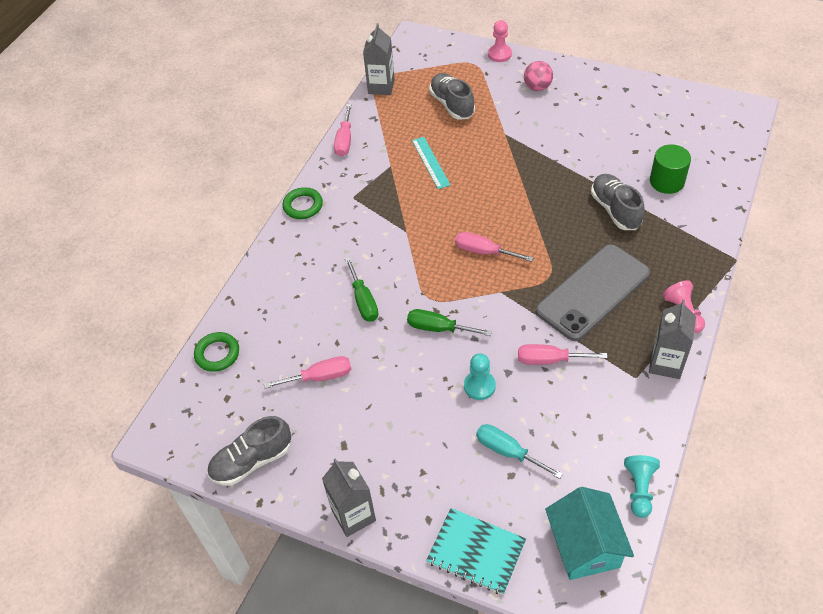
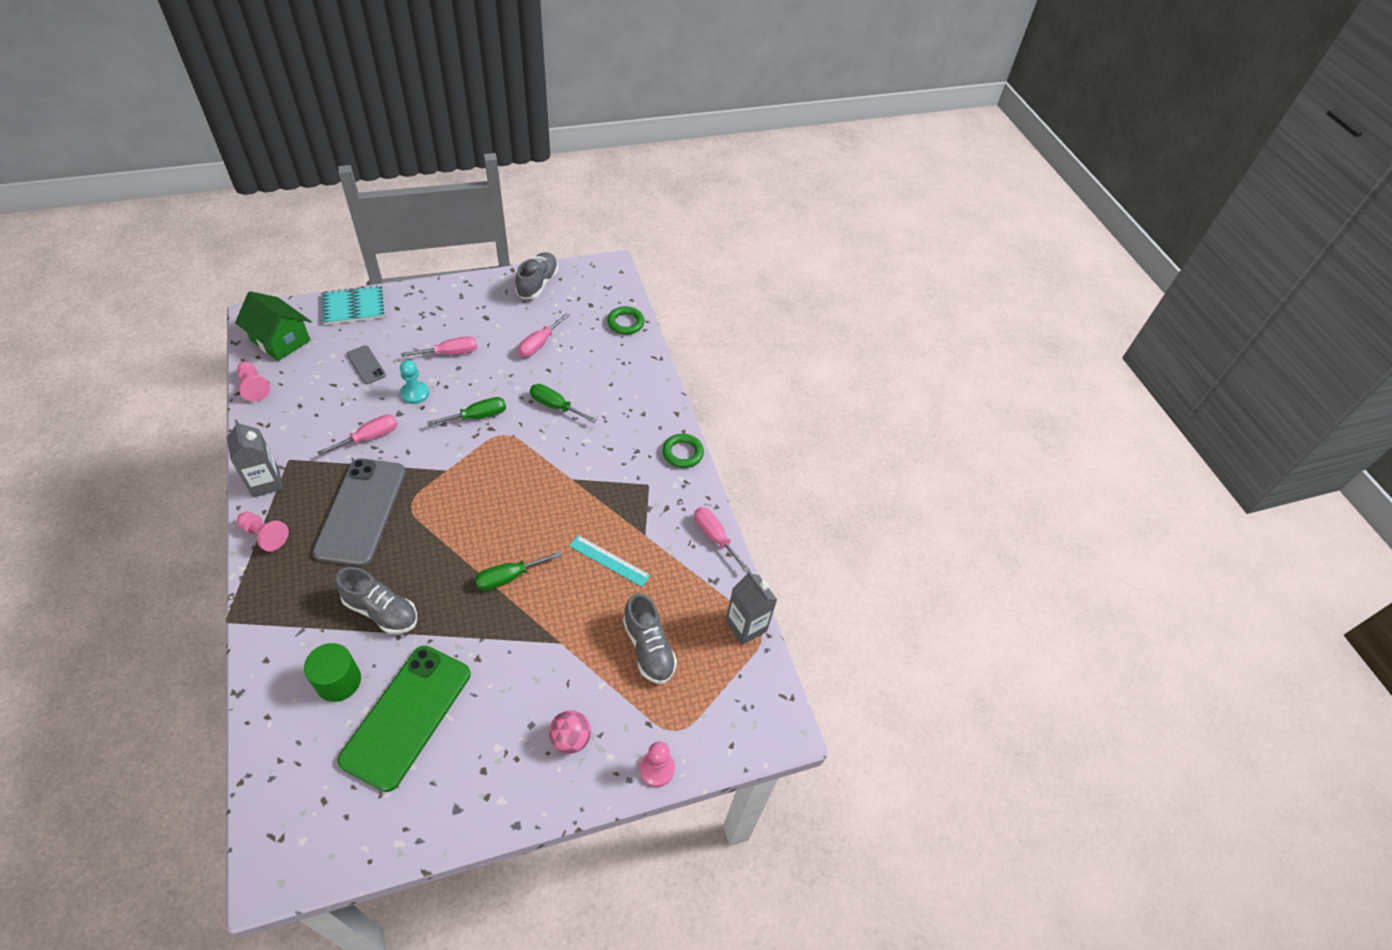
camera: 130 degrees right, 0 degrees up
grey carton [322,458,376,537] -> none
grey shoe [429,73,475,120] -> grey shoe turned 45 degrees clockwise [623,593,677,684]
pink screwdriver [455,232,534,262] -> pink screwdriver moved to [401,336,477,357]
turquoise screwdriver [476,424,563,479] -> grey phone [346,345,386,384]
turquoise house [545,487,634,580] -> green house [235,291,310,361]
turquoise pawn [624,455,660,518] -> pink pawn [237,362,270,401]
none -> green phone [337,646,471,792]
none -> green screwdriver [475,551,562,591]

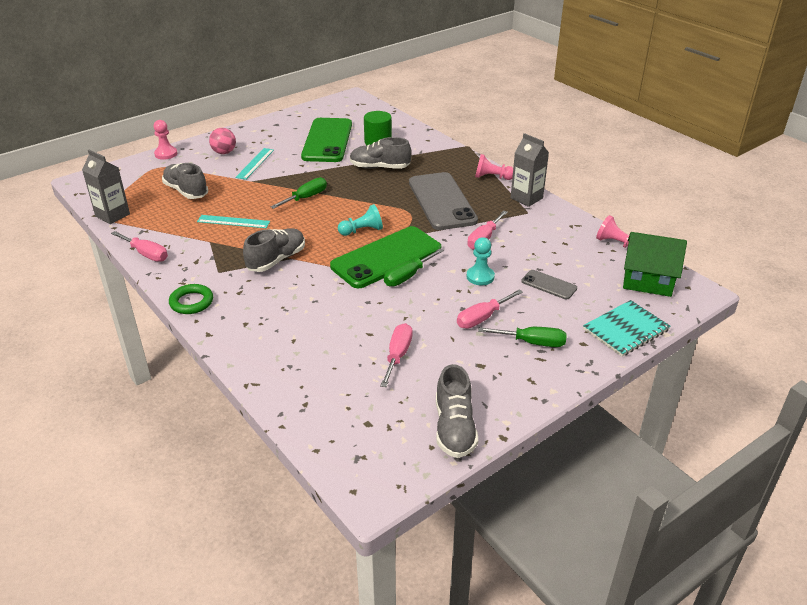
camera: 165 degrees right, 15 degrees down
green screwdriver [530,384,597,423] -> green screwdriver moved to [478,327,567,347]
green ring [607,306,645,335] -> none
none -> turquoise ruler [235,148,274,180]
none -> grey shoe [243,228,305,272]
none -> green phone [330,226,441,288]
none -> turquoise pawn [338,204,383,236]

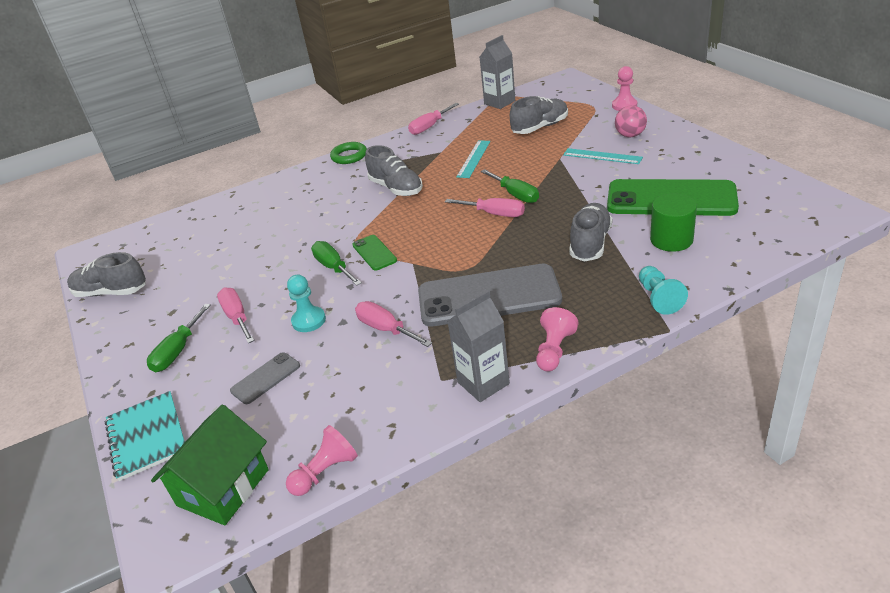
camera: 105 degrees right, 0 degrees up
green phone [330,226,441,288] -> green phone [352,235,397,271], size x0.46
turquoise pawn [338,204,383,236] -> turquoise pawn moved to [639,266,688,315]
pink screwdriver [380,323,413,387] -> pink screwdriver moved to [445,198,525,217]

